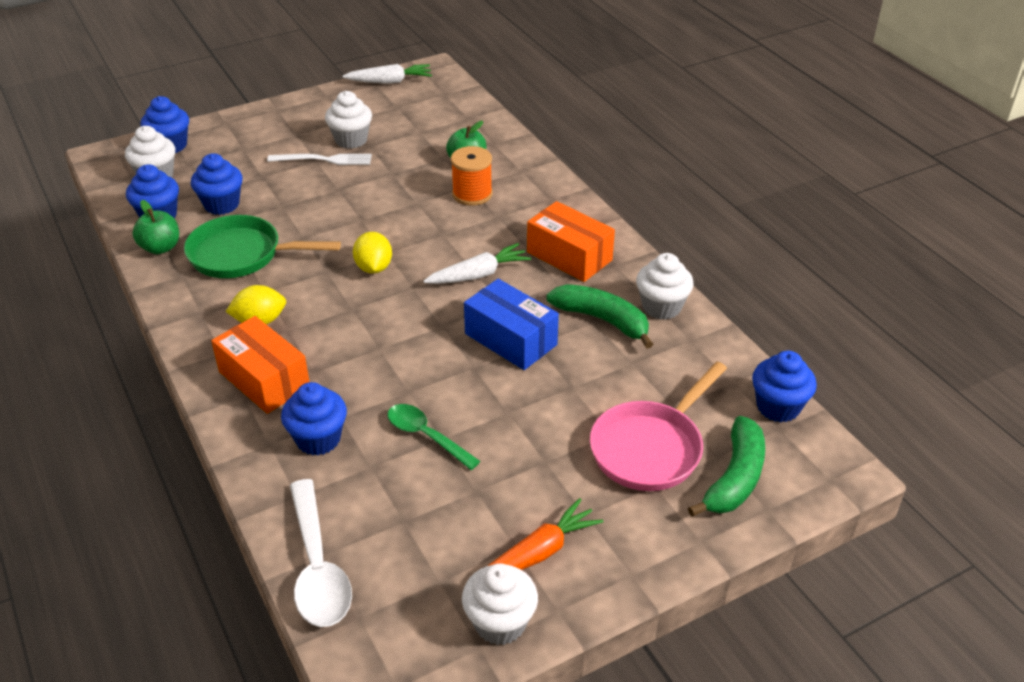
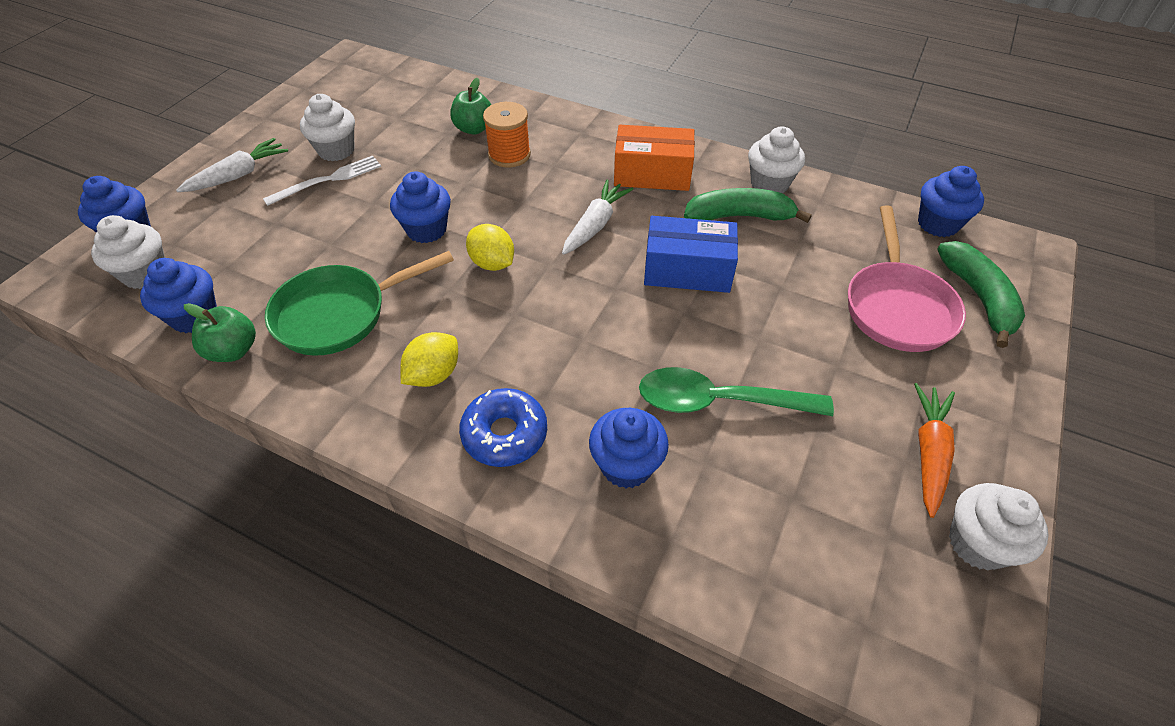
camera: 35 degrees left, 10 degrees up
blue cupcake [191,153,243,215] -> blue cupcake moved to [390,171,451,243]
orange box [211,316,310,414] -> blue donut [459,388,547,467]
white spoon [290,479,352,627] -> none
white carrot [343,64,432,84] -> white carrot moved to [176,138,288,192]
green spoon [387,404,480,470] -> green spoon [639,367,834,416], size x1.50

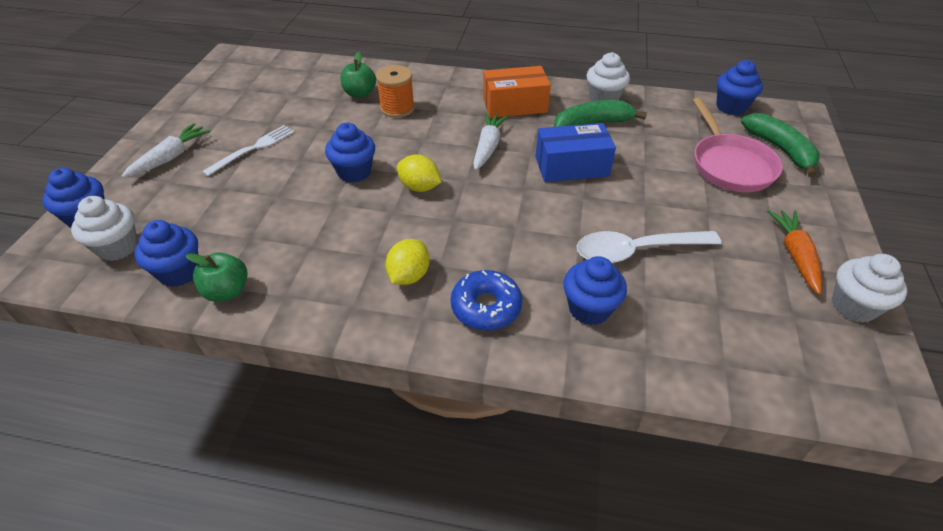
camera: 15 degrees left, 5 degrees down
green pan [265,251,454,356] -> none
white cupcake [300,94,355,161] -> none
green spoon [639,367,834,416] -> white spoon [577,231,721,263]

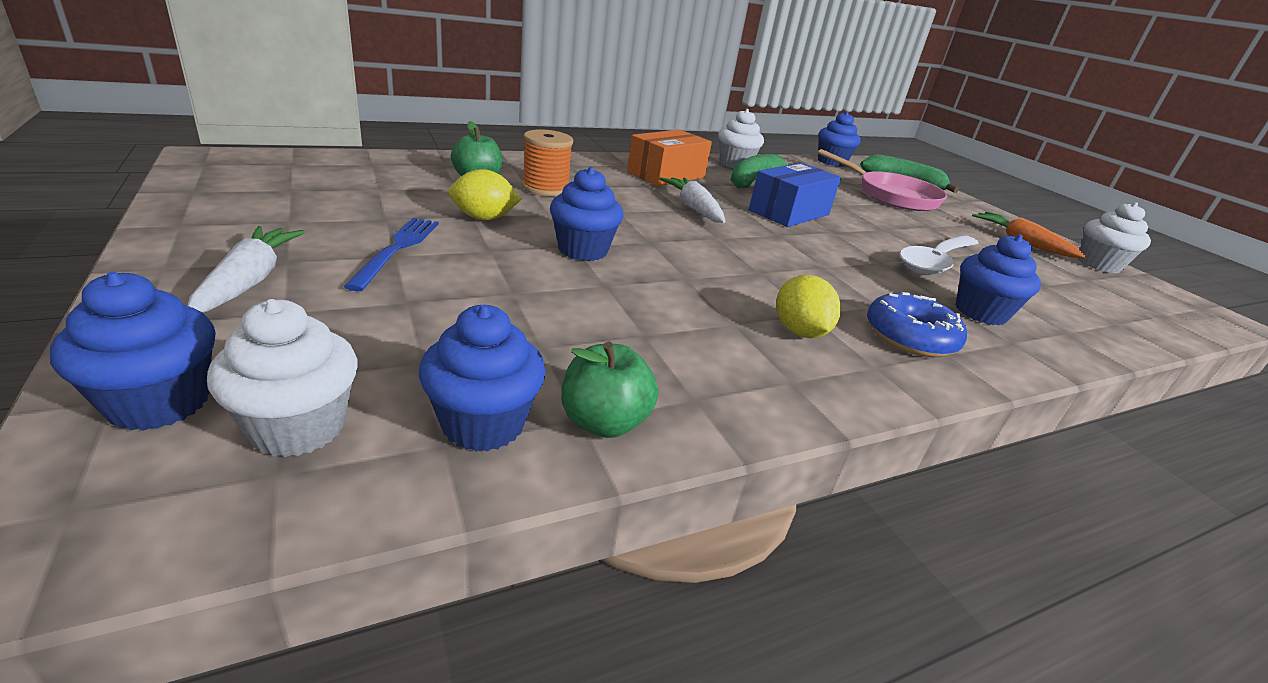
camera: 40 degrees left, 15 degrees down
white fork [202,125,294,176] -> blue fork [344,218,439,291]
yellow lemon [397,154,441,192] -> yellow lemon moved to [448,169,521,220]

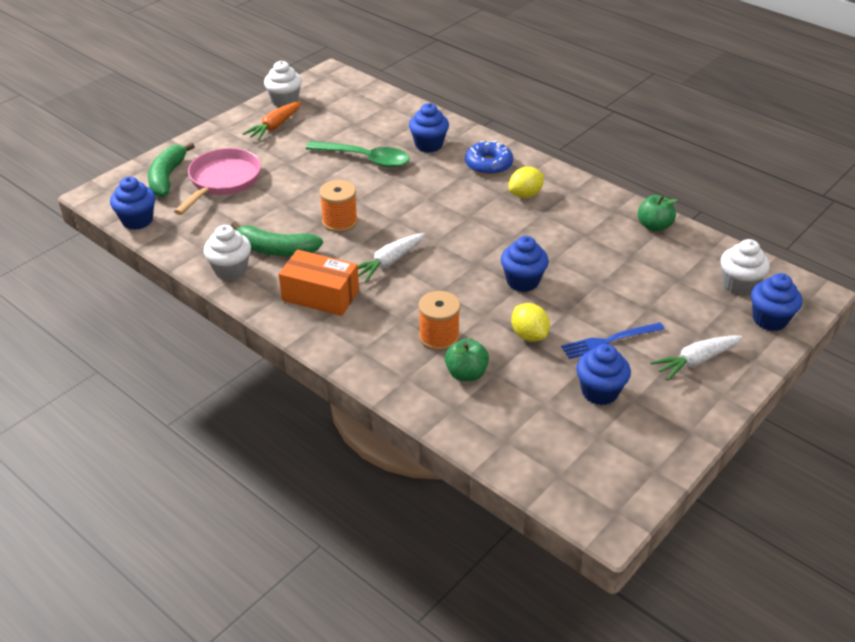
camera: 110 degrees left, 10 degrees up
blue cupcake [419,304,546,452] -> blue cupcake moved to [576,344,631,405]
blue box [749,163,841,227] -> orange spool [319,180,358,232]
white spoon [899,235,979,275] -> green spoon [306,141,410,168]

